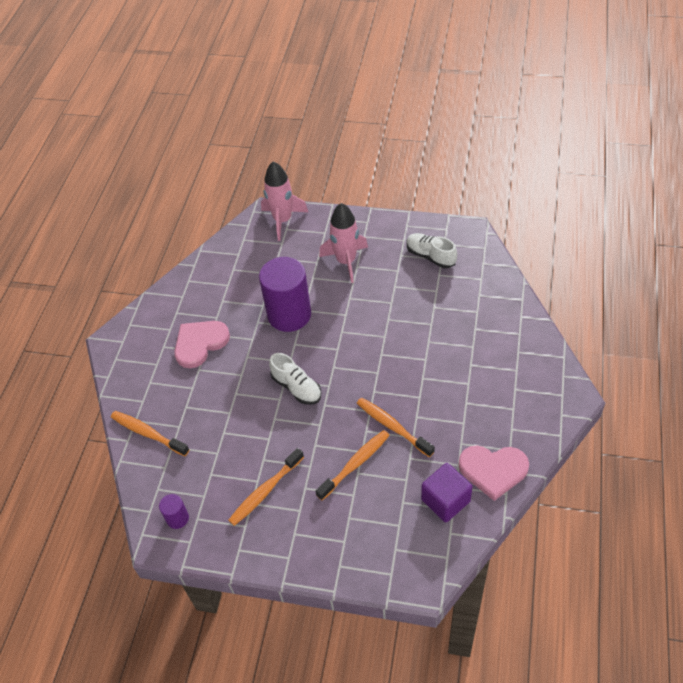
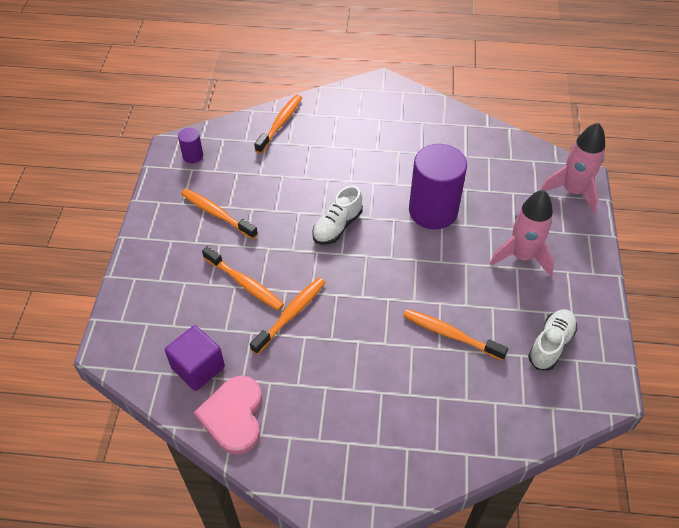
camera: 80 degrees right, 0 degrees up
pink heart [174,321,230,368] -> none
none -> orange toothbrush [403,309,508,361]

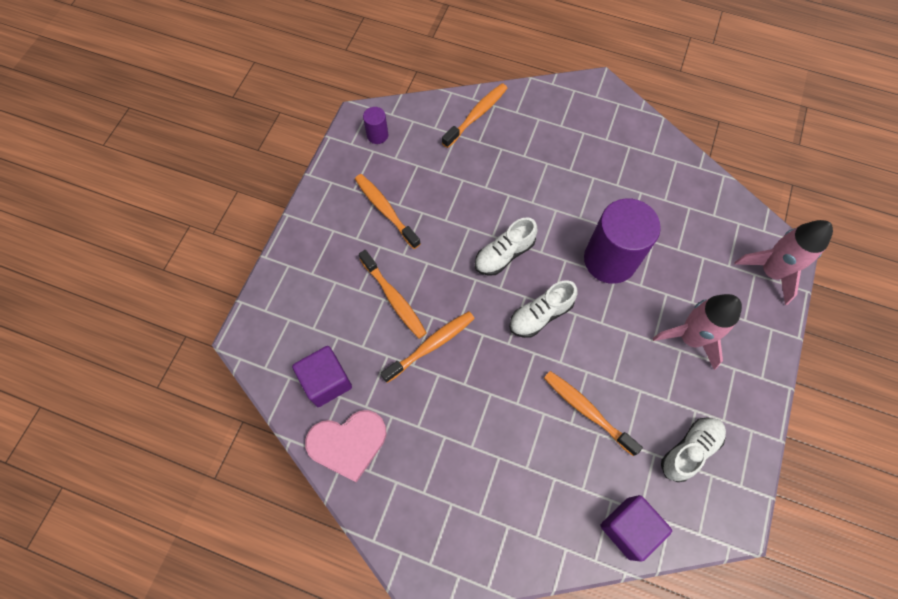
camera: 15 degrees right, 15 degrees up
pink heart [194,376,262,455] -> pink heart turned 120 degrees counterclockwise [305,410,386,483]
none -> white shoe [509,280,577,338]
none -> purple cube [601,495,672,562]

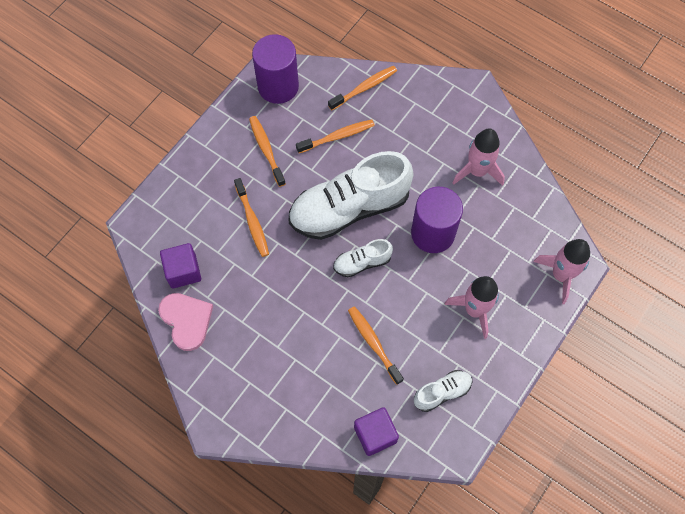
camera: 15 degrees right, 0 degrees up
pink heart [305,410,386,483] -> pink heart turned 120 degrees counterclockwise [158,293,213,351]
purple cylinder [363,107,388,144] -> purple cylinder [252,34,299,104], size x2.26
orange toothbrush [380,311,475,383] -> orange toothbrush moved to [296,120,375,153]
white shoe [475,217,537,276] -> white shoe [288,151,414,240], size x2.16
none -> pink rocket [452,128,505,186]

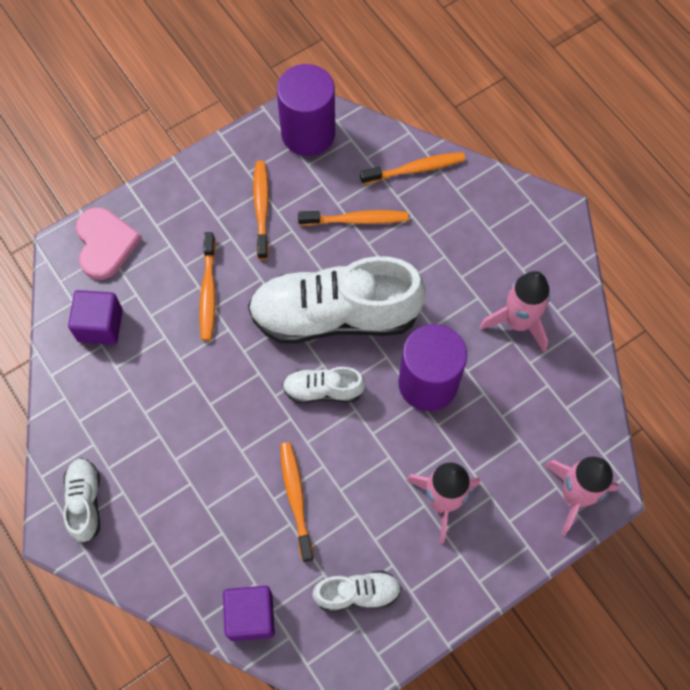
camera: 20 degrees right, 0 degrees up
pink heart [158,293,213,351] -> pink heart moved to [75,207,142,280]
none -> white shoe [64,458,100,543]

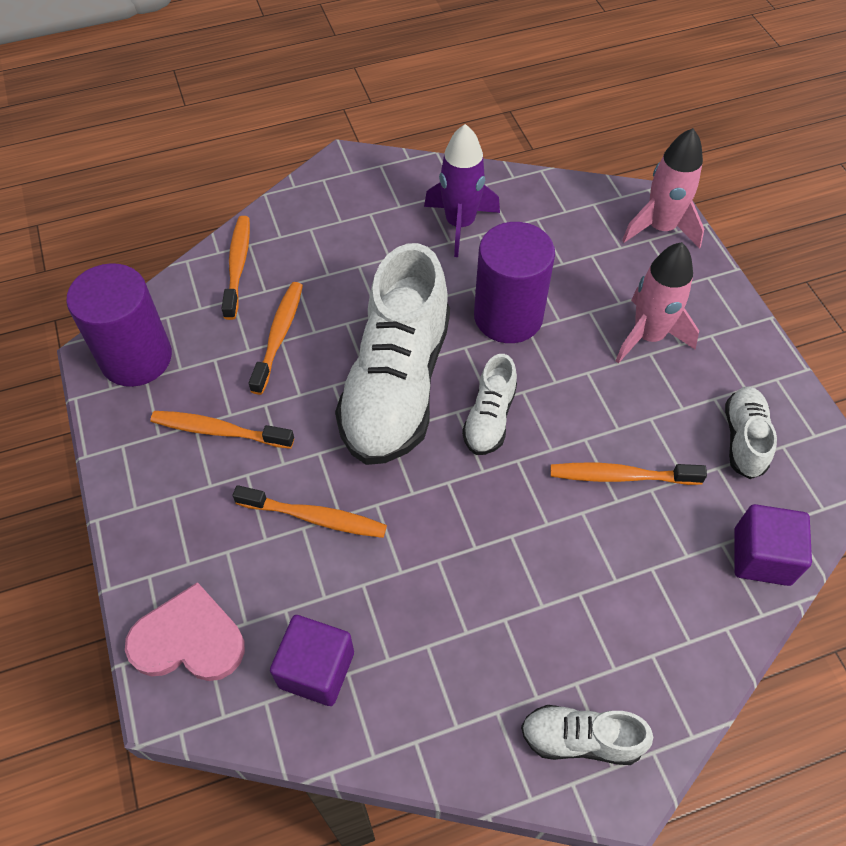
camera: 75 degrees left, 10 degrees down
pink rocket [479,271,550,352] -> purple rocket [424,124,500,257]

